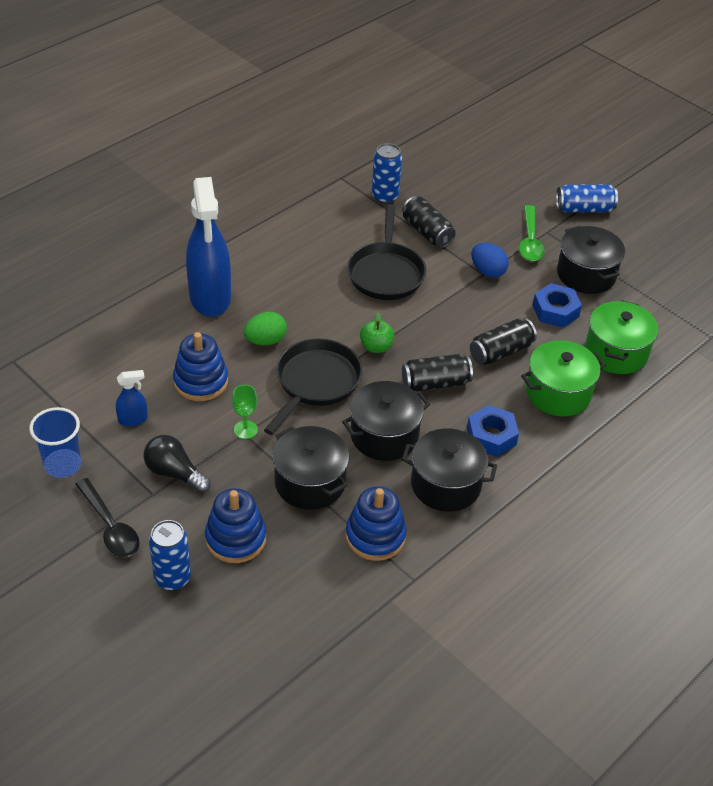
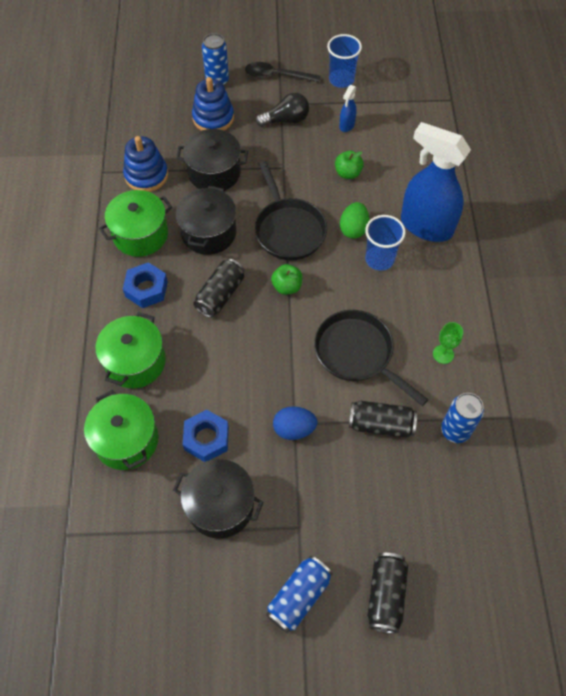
camera: 135 degrees right, 15 degrees up
blue stacking toy [173,332,228,401] -> green apple [335,150,364,179]
green goblet [232,385,258,439] -> green goblet moved to [433,322,463,364]
black pot [402,428,497,512] -> green pot [99,190,172,257]
black can [470,318,537,365] -> black can moved to [367,553,408,633]
green spoon [519,205,545,261] -> none
none -> blue cup [365,215,406,271]

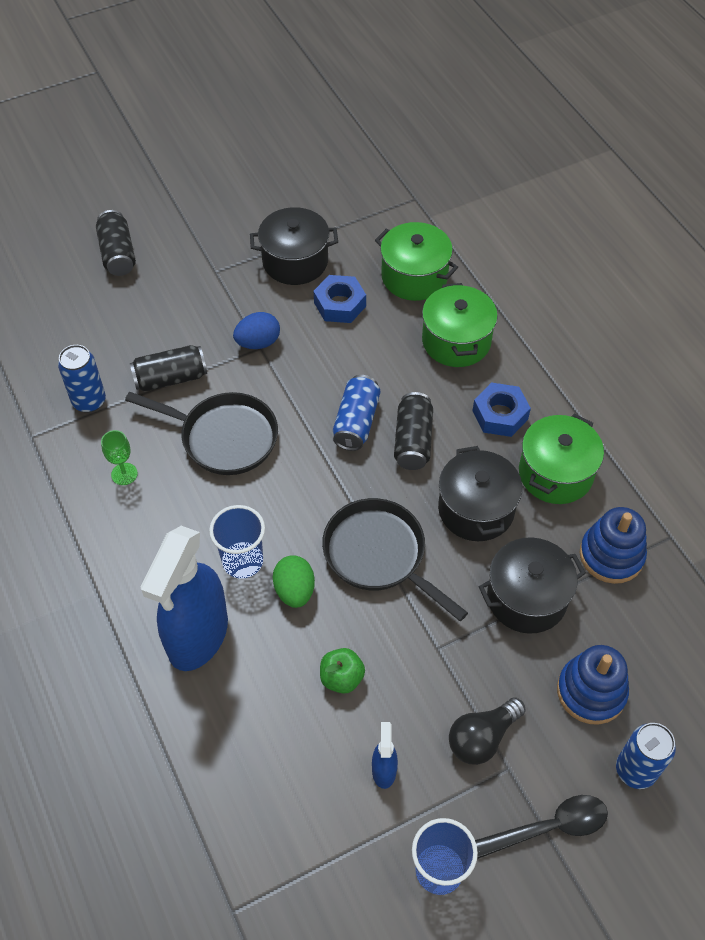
camera: 155 degrees right, 5 degrees down
blue can [266,556,333,633] -> blue can moved to [333,375,380,451]
green apple [271,264,302,295] -> none
blue spray bottle [401,122,471,242] -> blue spray bottle turned 105 degrees clockwise [140,526,228,671]

